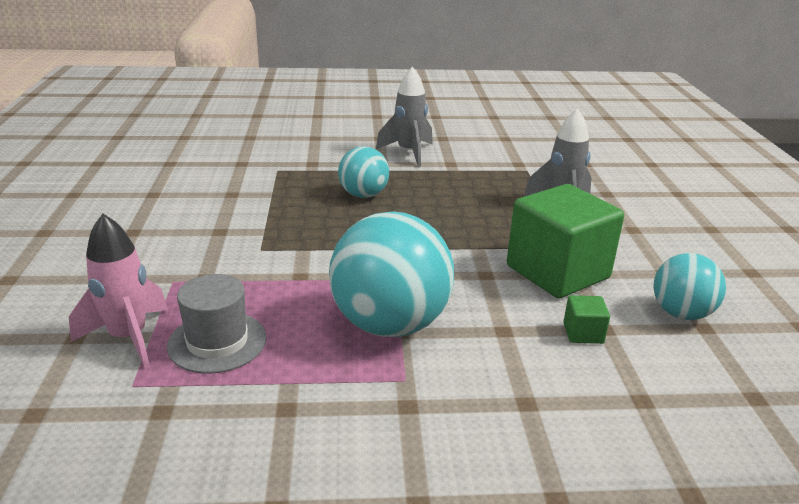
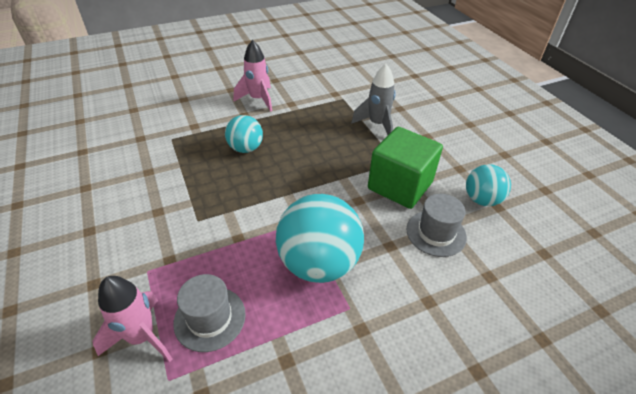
camera: 20 degrees left, 15 degrees up
grey rocket [376,67,433,167] -> pink rocket [234,40,272,112]
green cube [563,295,610,344] -> grey hat [407,194,467,257]

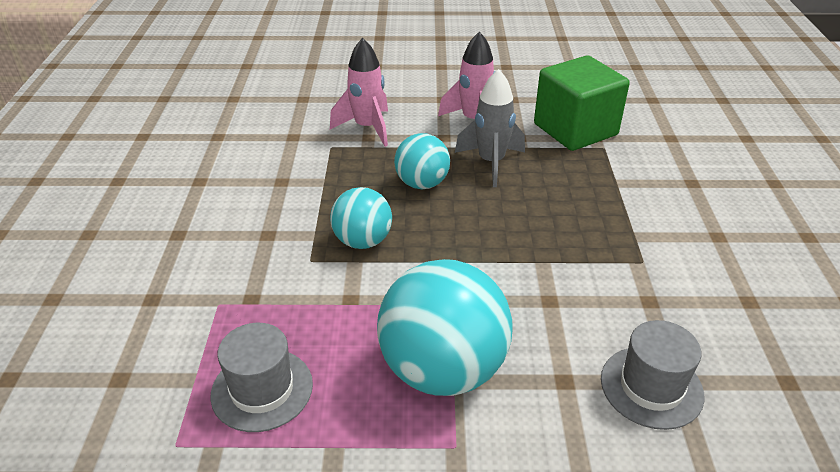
camera: 25 degrees right, 5 degrees down
pink rocket [93,276,172,362] -> pink rocket moved to [330,38,388,147]
grey rocket [351,64,396,135] -> grey rocket moved to [455,69,525,187]
green cube [368,127,443,209] -> green cube moved to [534,55,630,151]
turquoise ball [466,164,511,206] -> turquoise ball moved to [330,187,392,249]

